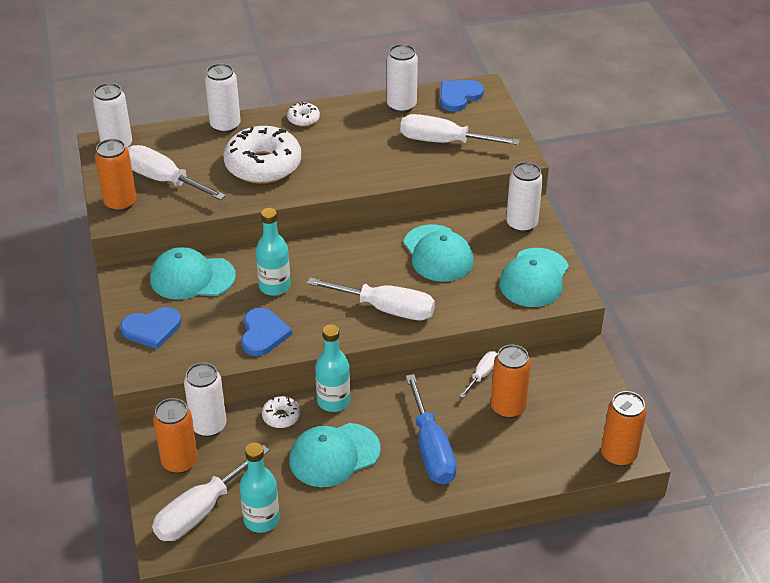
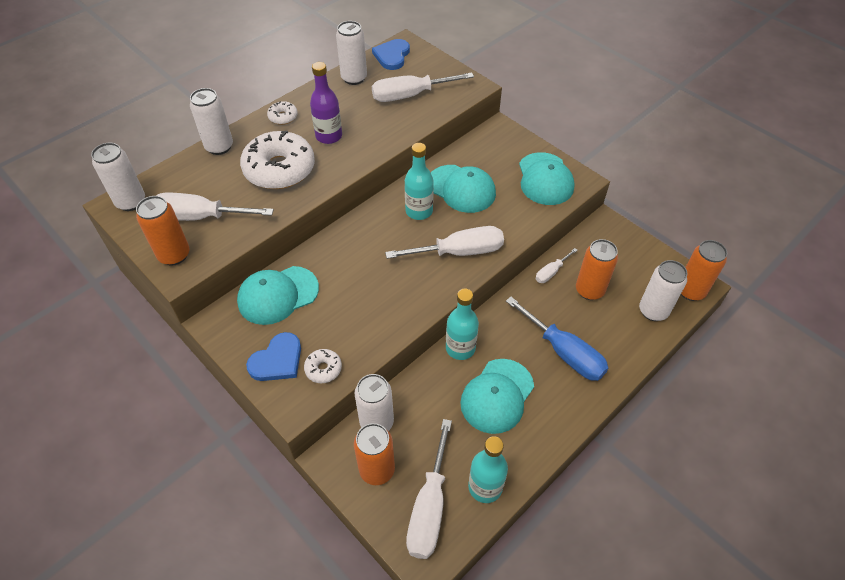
camera: 30 degrees left, 10 degrees up
blue heart [241,308,292,356] -> none
turquoise bottle [256,208,291,296] -> turquoise bottle moved to [405,143,434,220]
white donut [262,396,300,428] -> white donut moved to [304,349,342,383]
white screwdriver [459,351,498,398] -> white screwdriver turned 135 degrees counterclockwise [535,248,578,283]
white can [506,162,543,233] -> white can moved to [639,260,687,321]
none -> purple bottle [310,62,342,144]

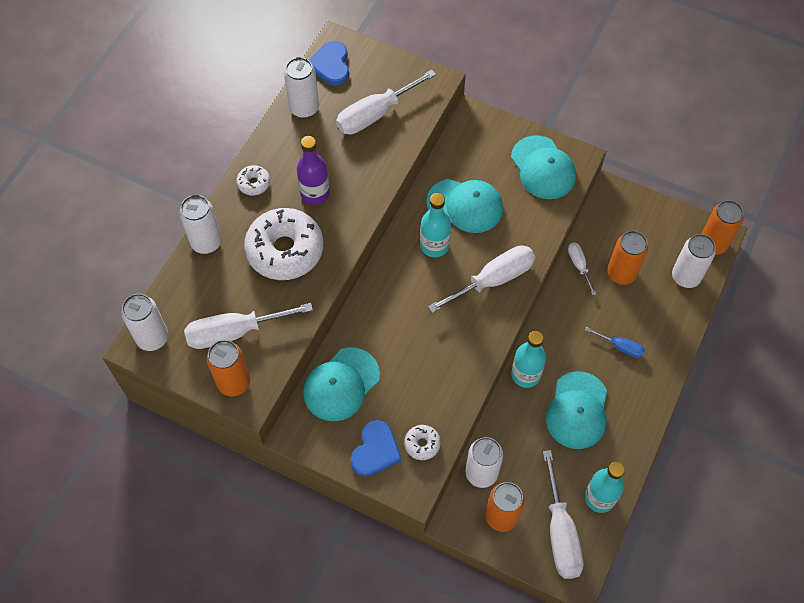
camera: 20 degrees left, 10 degrees up
blue screwdriver [506,297,608,381] -> blue screwdriver [585,327,645,358], size x0.52
white screwdriver [535,248,578,283] -> white screwdriver turned 135 degrees clockwise [568,242,596,295]

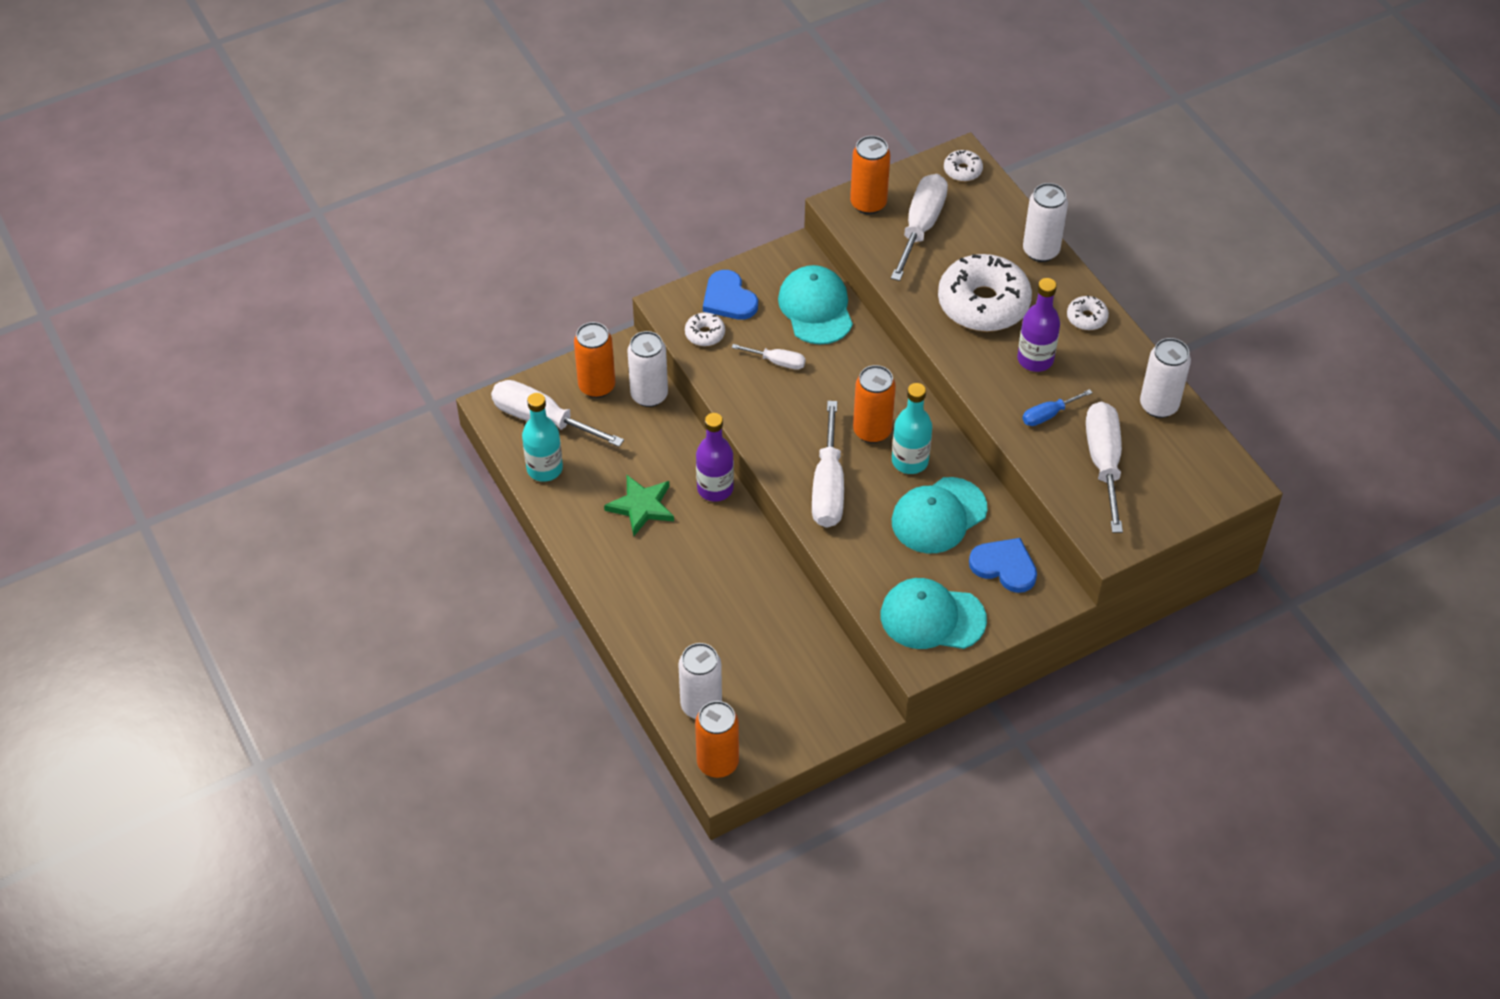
camera: 125 degrees right, 10 degrees down
white can [121,294,168,351] -> white donut [944,150,983,181]
blue heart [309,41,349,85] -> blue heart moved to [969,538,1037,593]
turquoise bottle [511,331,546,388] -> purple bottle [696,413,734,502]
turquoise cap [546,371,607,449] -> green star [604,475,674,536]
white screwdriver [568,242,596,295] -> white screwdriver moved to [732,344,806,370]
blue screwdriver [585,327,645,358] -> blue screwdriver moved to [1023,389,1093,426]
orange can [607,231,648,285] -> orange can moved to [853,365,896,443]

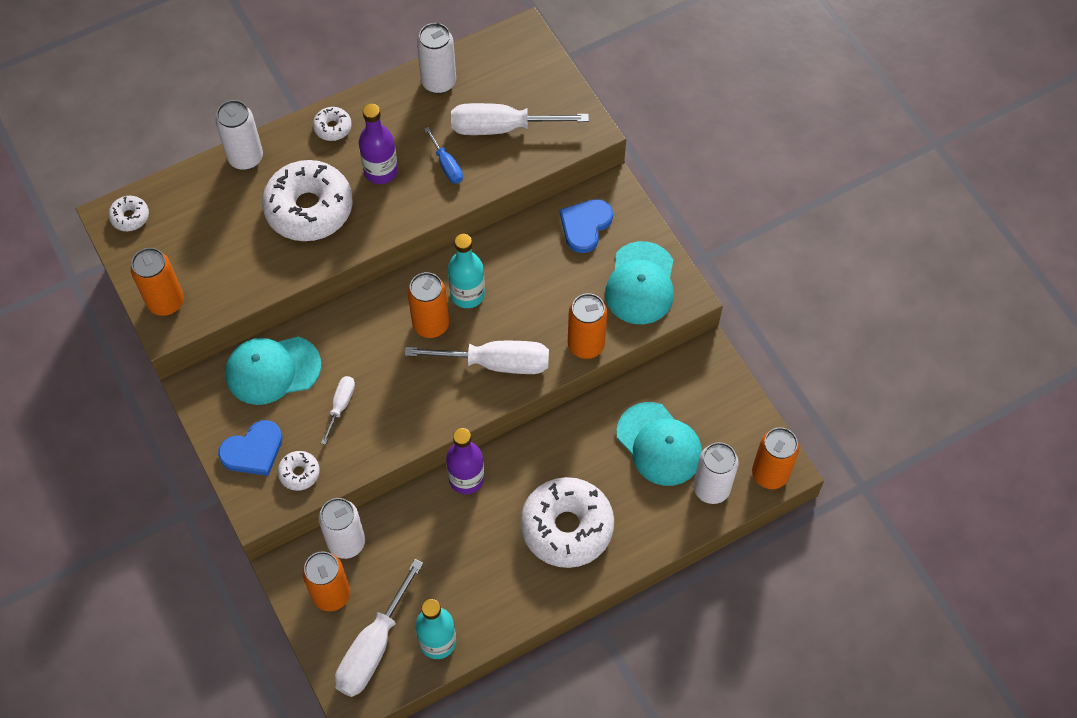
camera: 90 degrees left, 10 degrees up
green star [604,475,674,536] -> none
white screwdriver [891,174,948,281] -> none
turquoise cap [892,477,987,553] -> turquoise cap moved to [616,402,702,486]
none -> white donut [521,477,614,568]
none -> orange can [568,293,607,359]

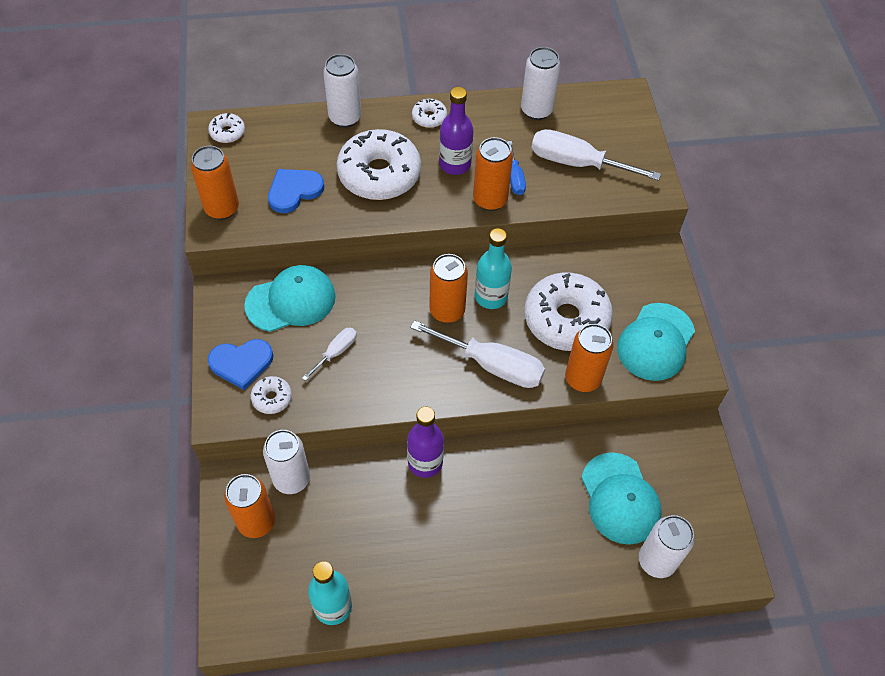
camera: 20 degrees right, 5 degrees down
turquoise cap [225,337,321,405] -> turquoise cap turned 150 degrees clockwise [244,265,336,332]
white screwdriver [335,559,423,697] -> none
white donut [521,477,614,568] -> white donut moved to [524,272,613,351]
blue heart [560,199,613,253] -> blue heart moved to [268,169,324,213]
orange can [752,427,799,489] -> orange can moved to [473,137,513,211]

